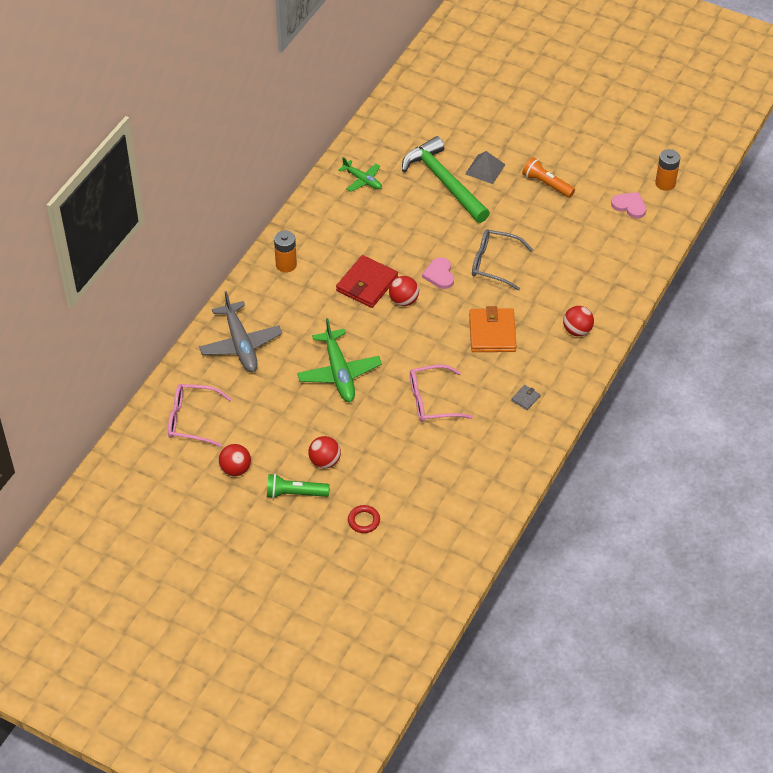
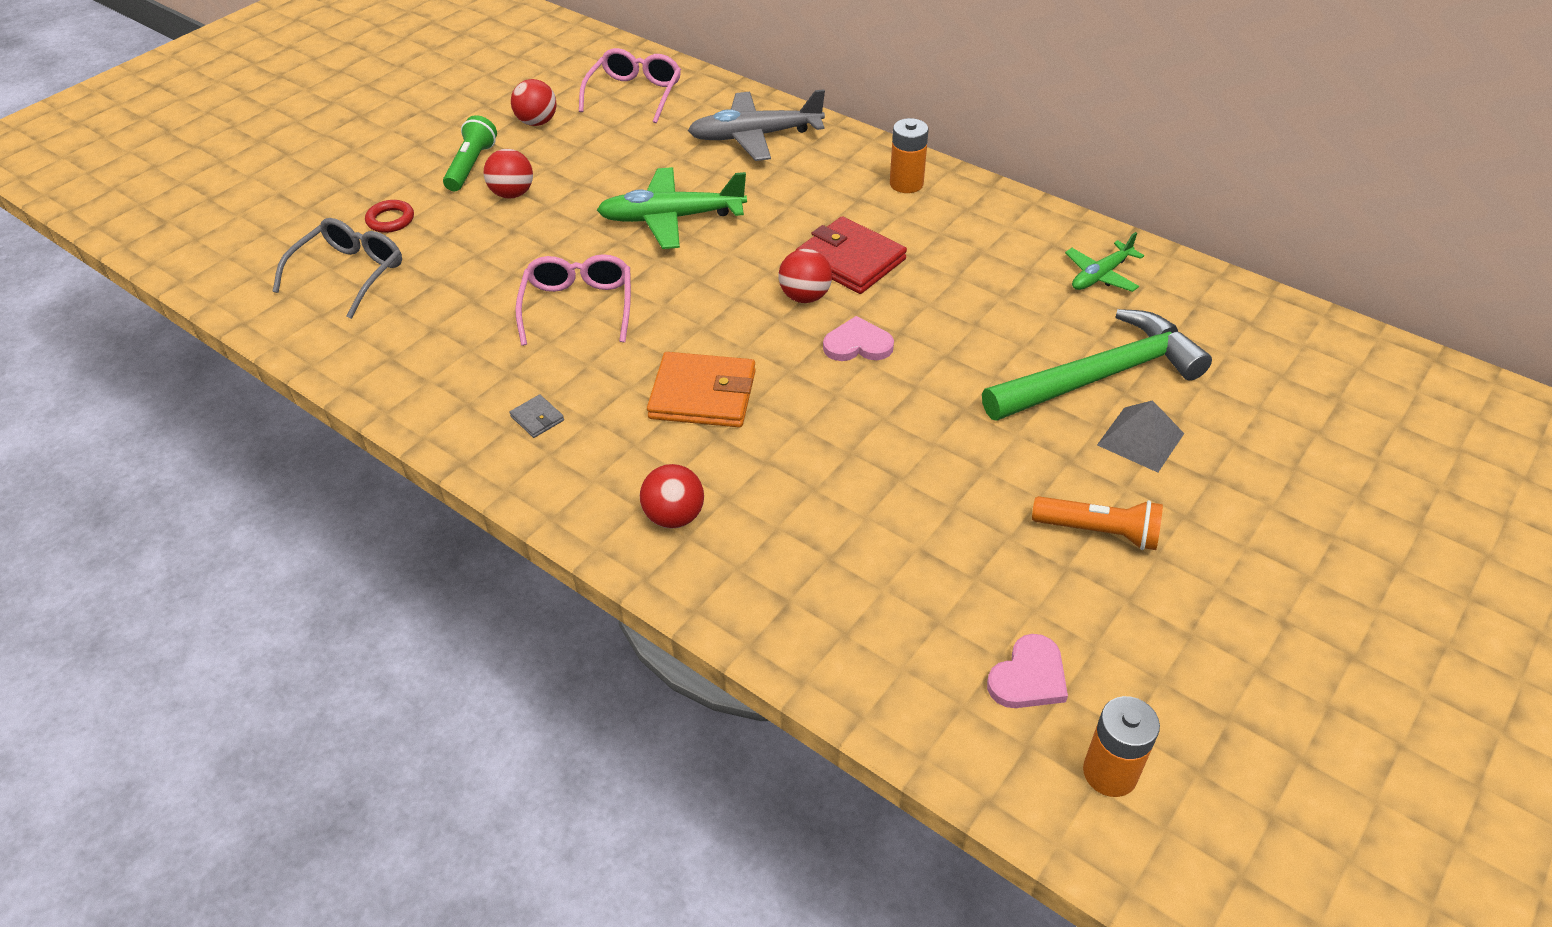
camera: 100 degrees right, 5 degrees down
grey glasses [472,229,533,291] -> grey glasses moved to [273,218,402,319]
orange flashlight [522,157,575,198] -> orange flashlight turned 60 degrees clockwise [1032,496,1163,550]

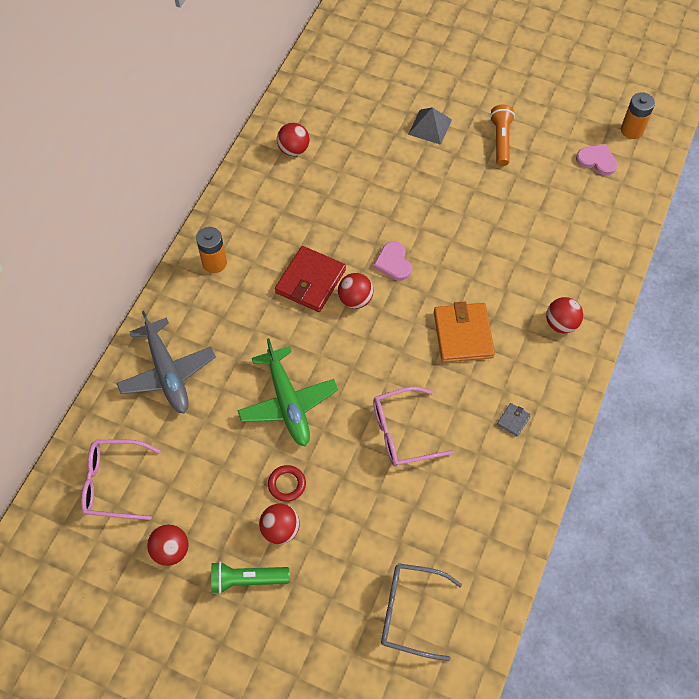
camera: 105 degrees left, 15 degrees up
red ring [365,200,414,233] -> red ring moved to [268,465,306,502]
green hammer [982,309,1212,421] -> none
green plane [1065,232,1144,292] -> red ball [277,123,309,156]

